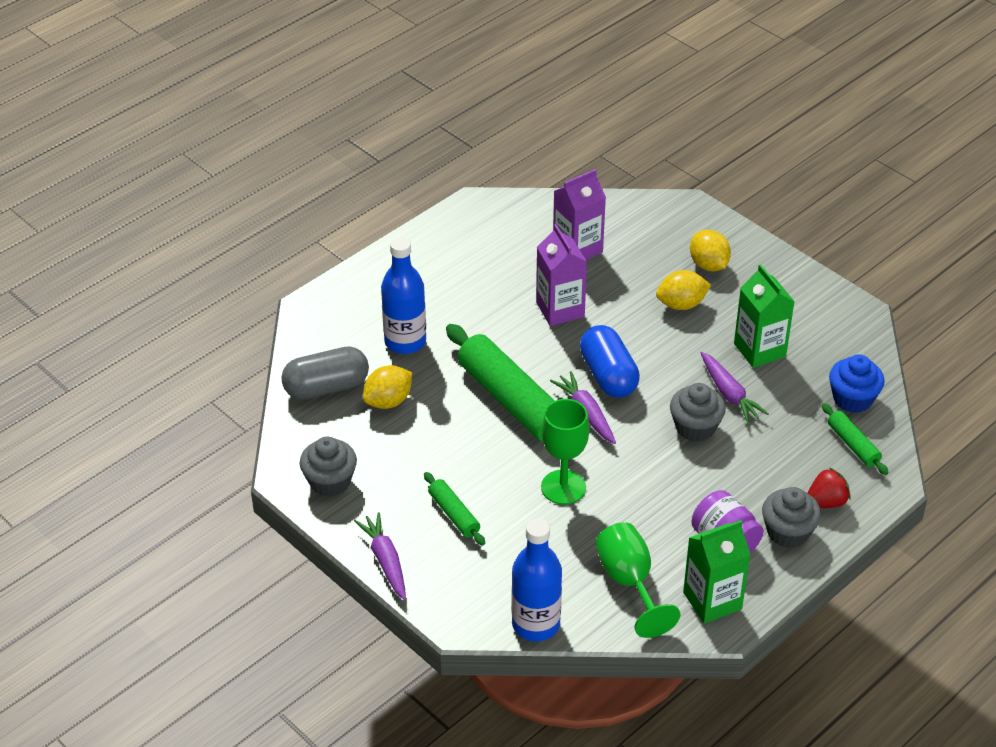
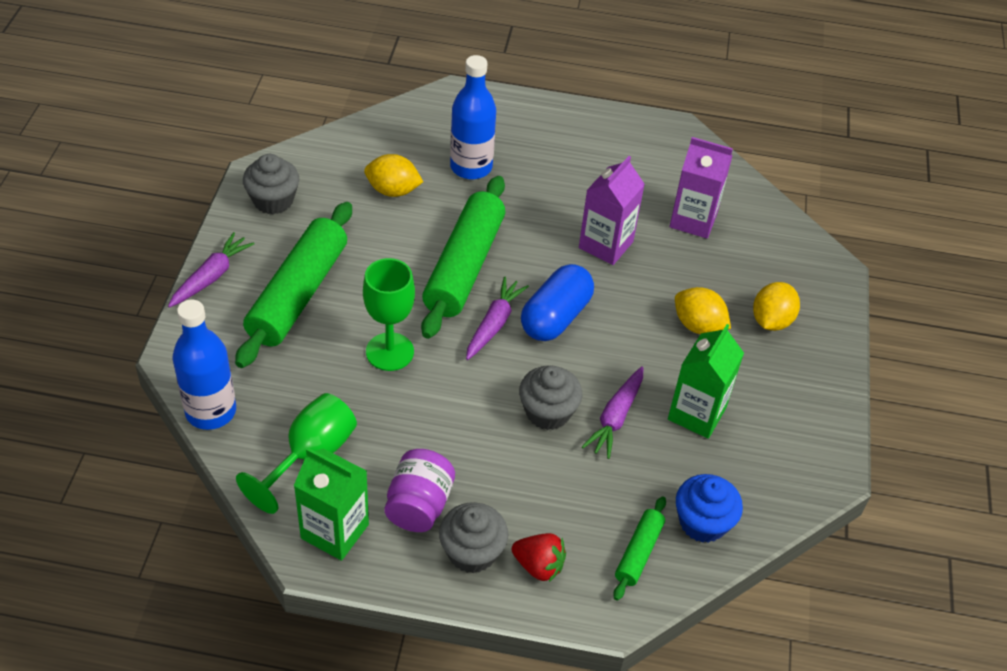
camera: 50 degrees right, 5 degrees up
grey capsule [281,346,369,399] -> none
green rolling pin [424,472,485,546] -> green rolling pin [235,202,352,368], size x2.08

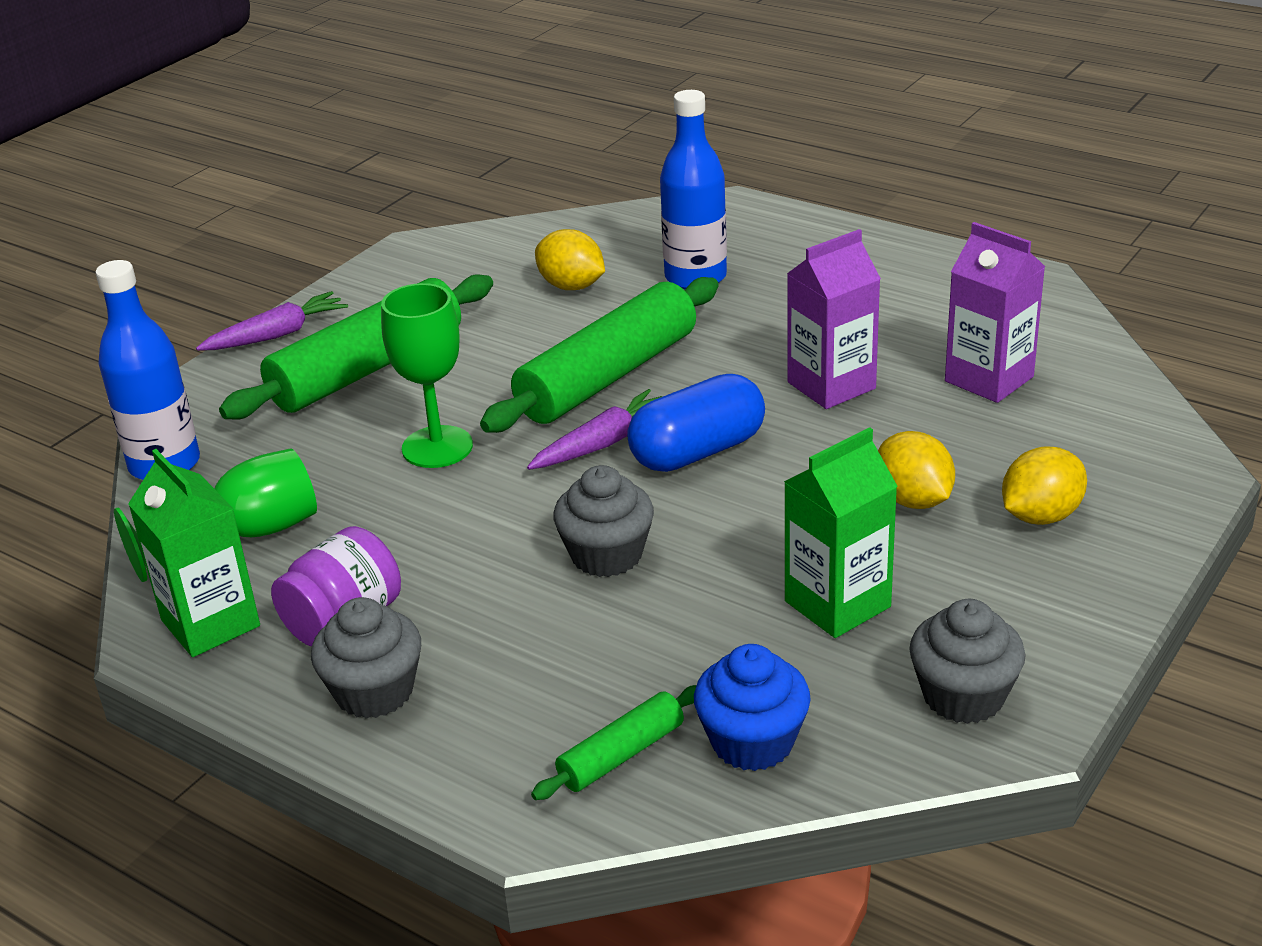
camera: 30 degrees right, 15 degrees down
grey cupcake [243,154,299,214] -> grey cupcake moved to [909,599,1026,724]
red strawberry [512,533,566,582] -> none
purple carrot [582,366,643,459] -> none

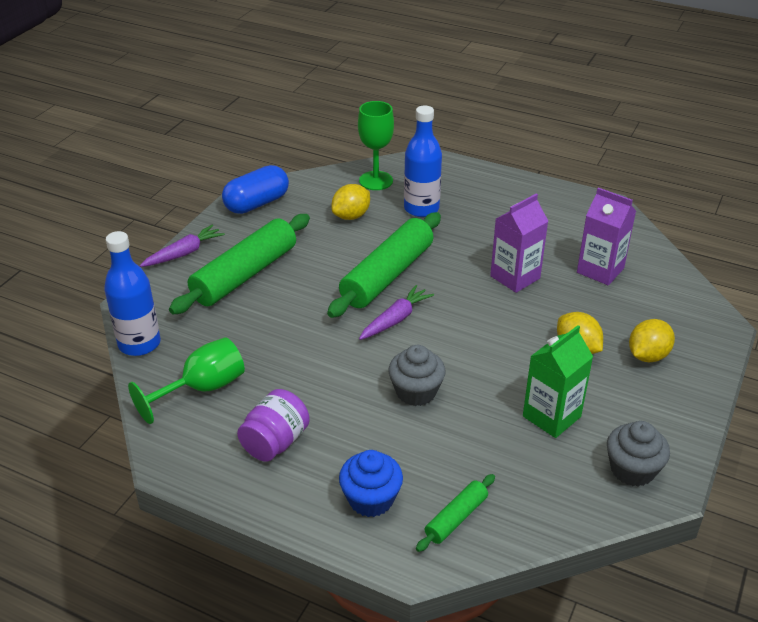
camera: 10 degrees left, 5 degrees up
green carton [128,449,260,657] -> none
grey cupcake [311,597,421,718] -> none
green goblet [381,283,473,468] -> green goblet moved to [358,101,394,190]
yellow lemon [535,229,605,290] -> yellow lemon turned 75 degrees counterclockwise [332,184,370,220]
blue capsule [627,374,765,472] -> blue capsule moved to [222,165,289,214]
blue cupcake [694,644,811,771] -> blue cupcake moved to [339,450,403,517]

